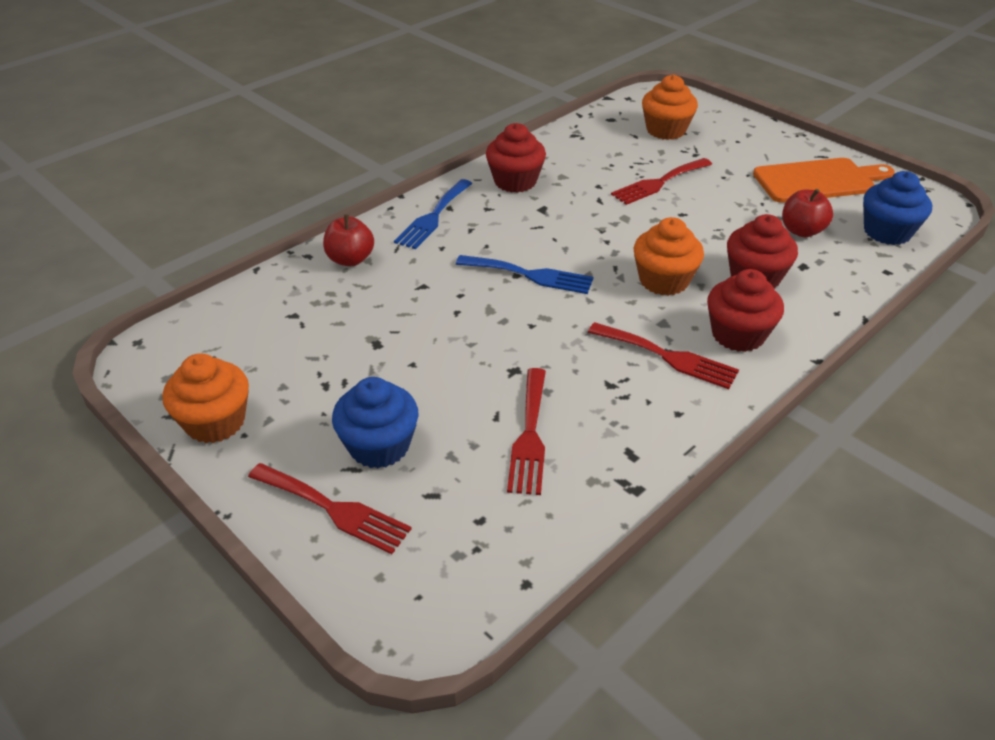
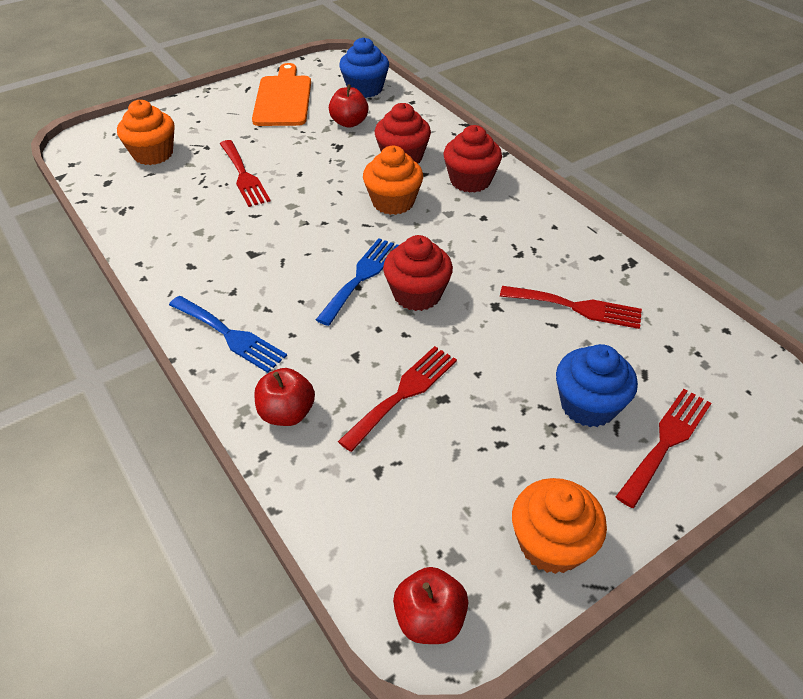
camera: 80 degrees left, 5 degrees up
red cupcake [486,123,546,193] -> red cupcake moved to [383,235,453,311]
red fork [588,322,739,389] -> red fork moved to [338,346,457,452]
none -> red apple [393,567,468,644]

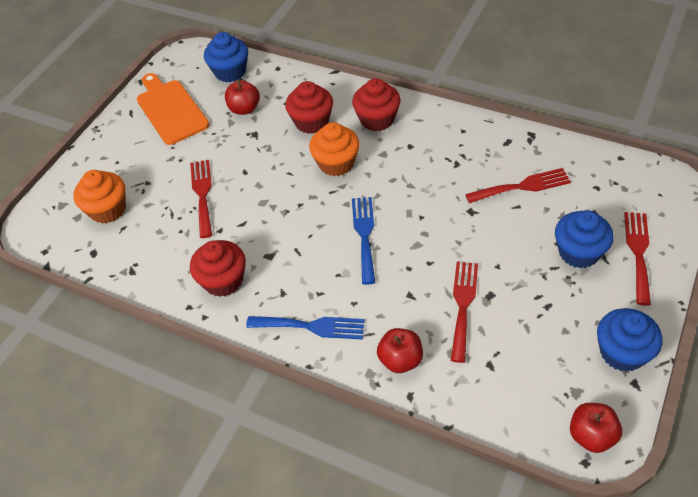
camera: 25 degrees left, 5 degrees up
red fork [220,140,270,207] -> red fork turned 135 degrees counterclockwise [190,160,212,238]
red cupcake [383,235,453,311] -> red cupcake moved to [190,240,246,297]
orange cupcake [512,478,607,574] -> blue cupcake [597,308,662,372]

